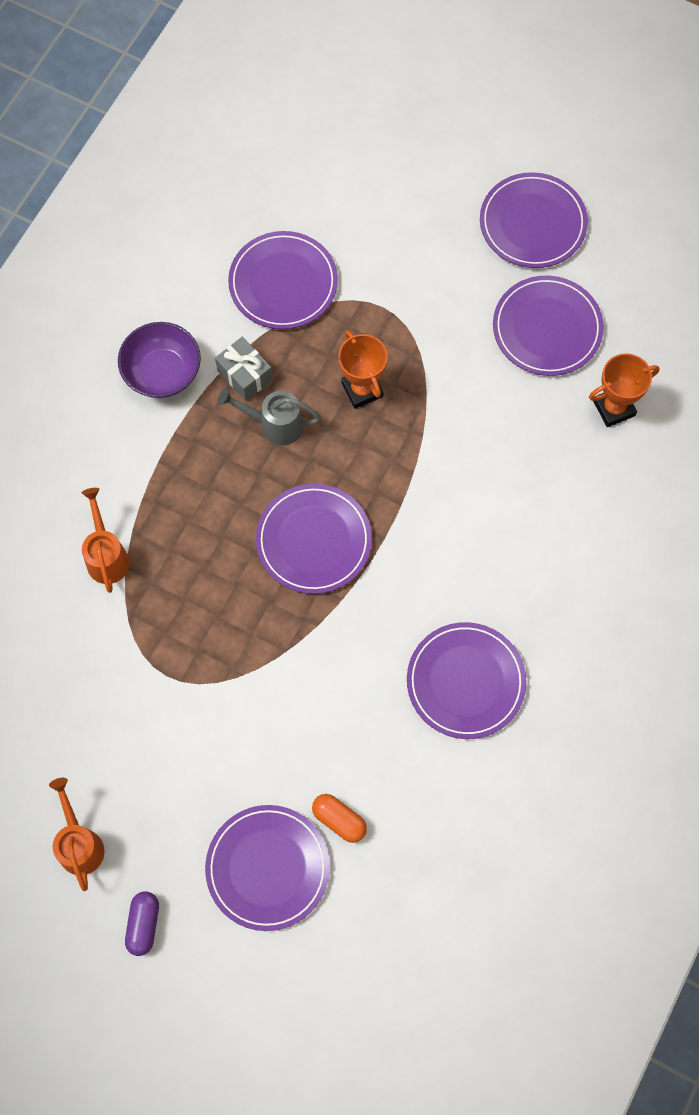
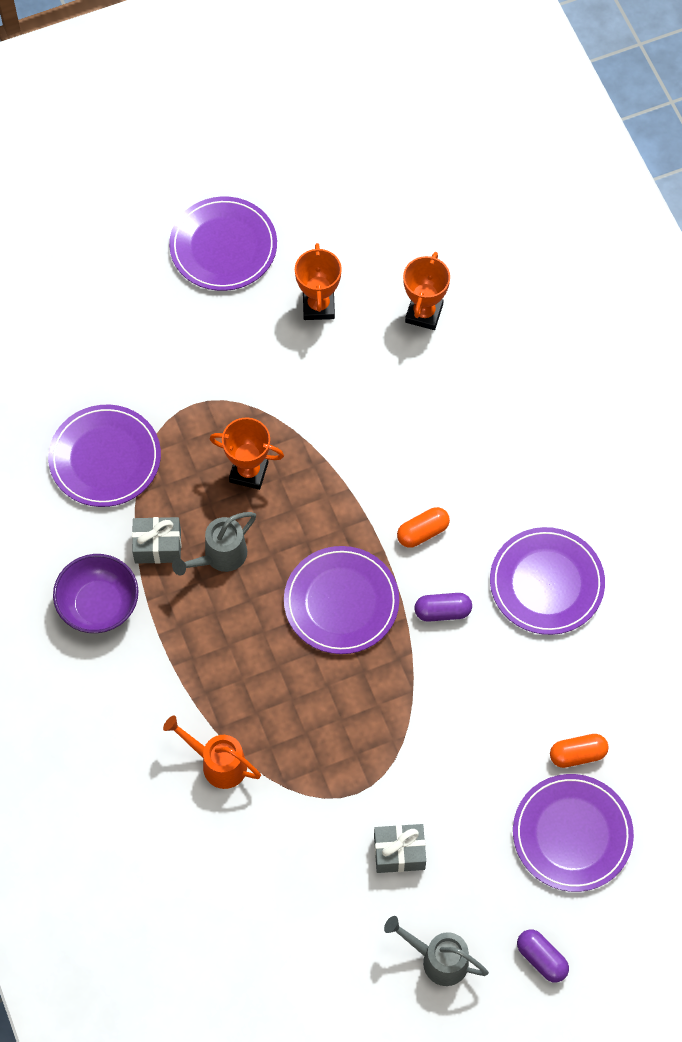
camera: 50 degrees left, 5 degrees down
orange watering can [49,778,105,891] -> grey watering can [384,916,489,986]
purple plate [493,276,604,376] -> orange trophy [295,243,342,320]
none -> grey gift [374,824,426,873]
none -> orange capsule [397,507,450,548]
none -> purple capsule [414,593,472,622]

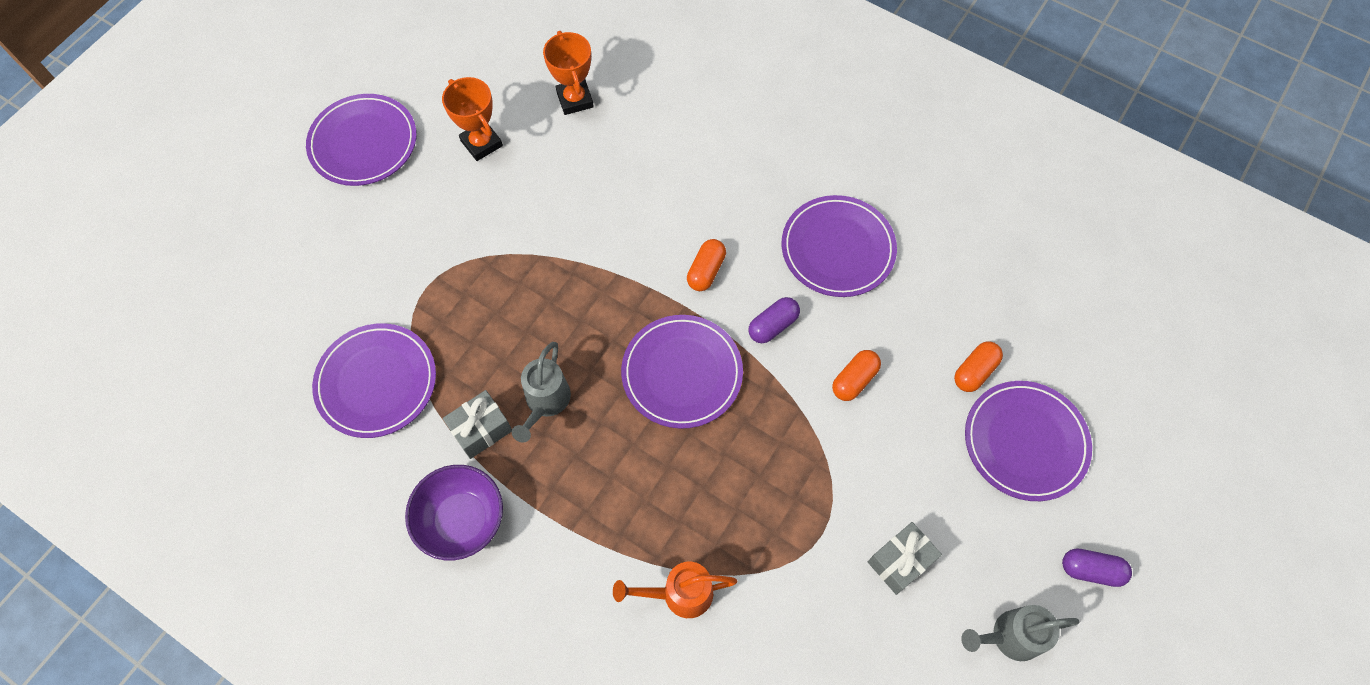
camera: 35 degrees left, 0 degrees up
orange trophy [210,417,284,490] -> none
none -> orange capsule [832,350,881,401]

